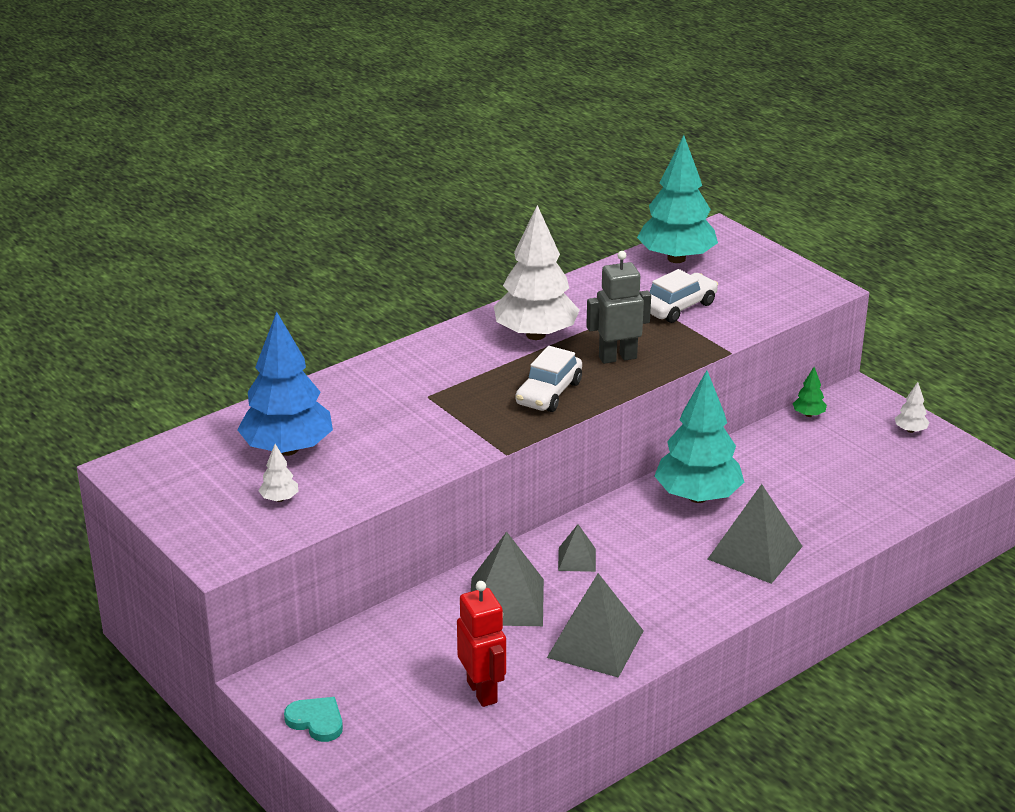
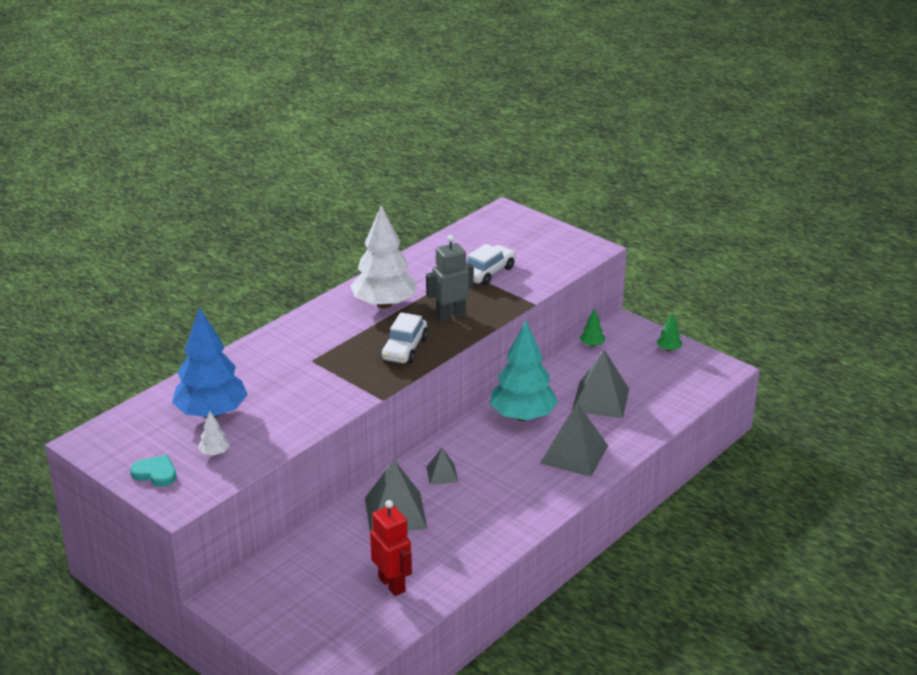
camera: 10 degrees left, 0 degrees up
turquoise heart [284,697,343,742] -> turquoise heart moved to [130,455,176,487]
grey pyramid [547,573,644,678] -> grey pyramid moved to [572,350,629,418]
turquoise tree [637,135,718,263] -> none
white tree [895,382,930,433] -> green tree [657,313,683,351]

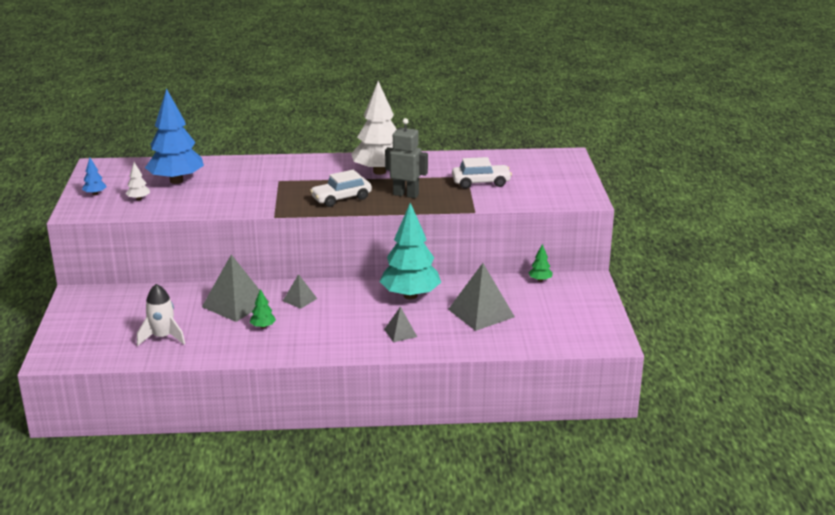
camera: 45 degrees right, 5 degrees down
turquoise heart [130,455,176,487] -> blue tree [82,157,106,195]
red robot [370,500,412,596] -> white rocket [137,284,185,346]
grey pyramid [540,403,608,477] -> grey pyramid [384,306,417,342], size x0.52
green tree [657,313,683,351] -> green tree moved to [250,289,276,329]

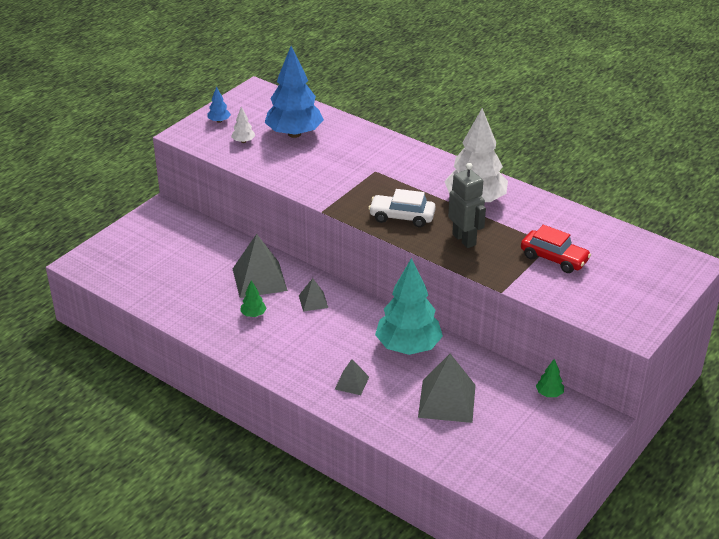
camera: 40 degrees right, 10 degrees up
white rocket [137,284,185,346] -> none
white car [452,157,512,189] -> red car [521,225,591,273]

